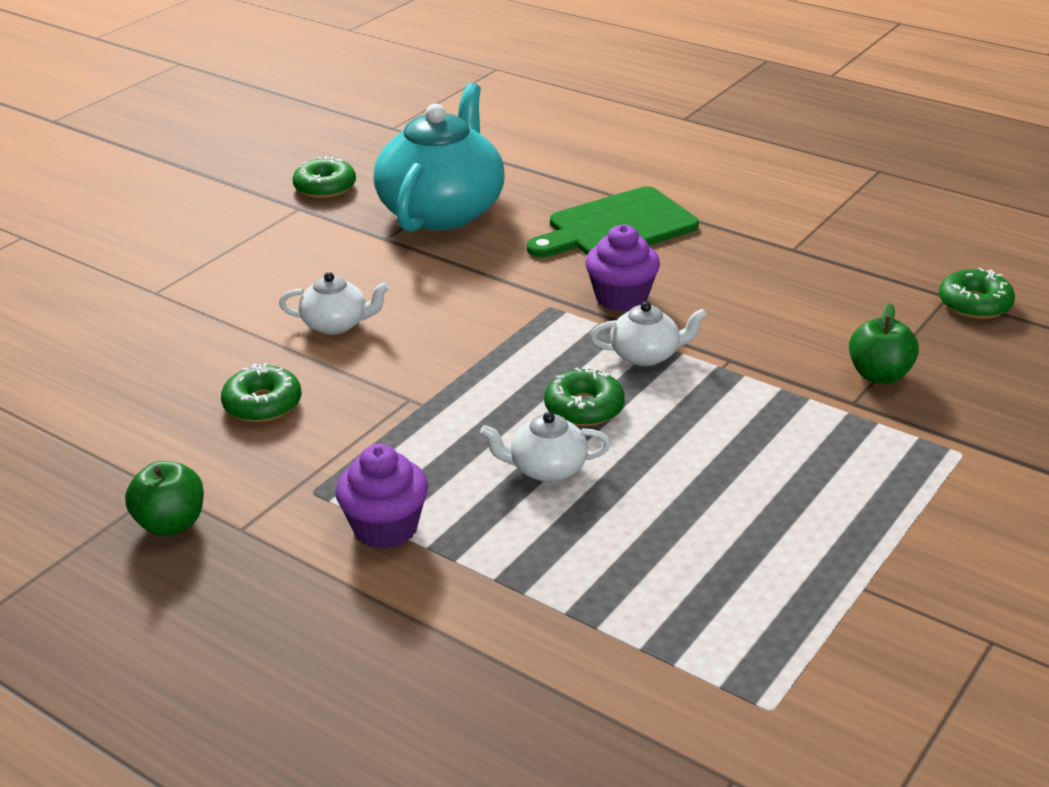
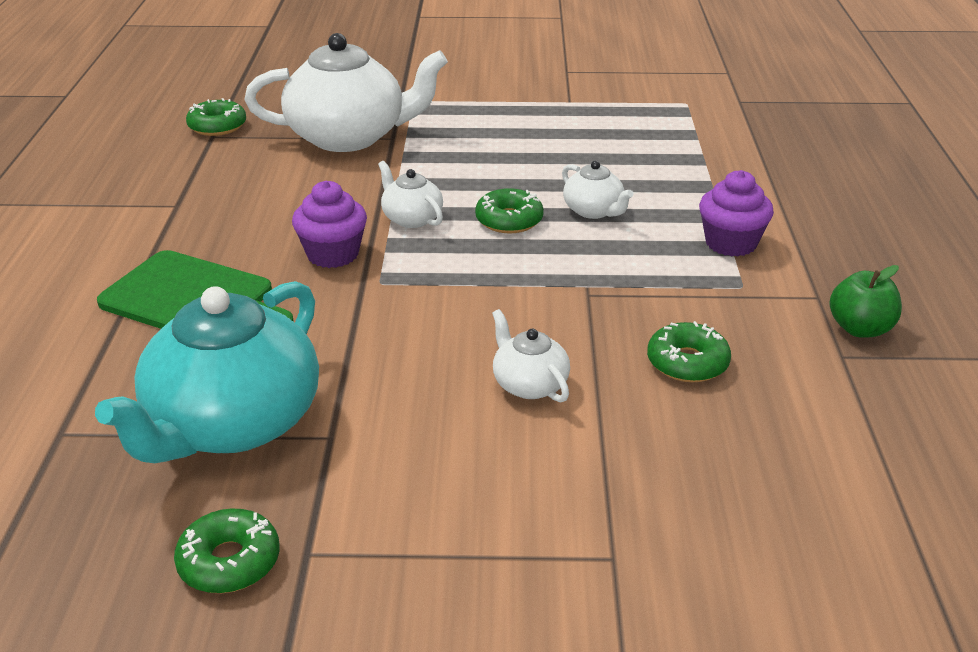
camera: 125 degrees left, 0 degrees up
turquoise teapot [374,83,505,232] -> turquoise teapot turned 45 degrees counterclockwise [95,281,319,463]
green apple [849,303,919,384] -> white teapot [244,33,448,152]

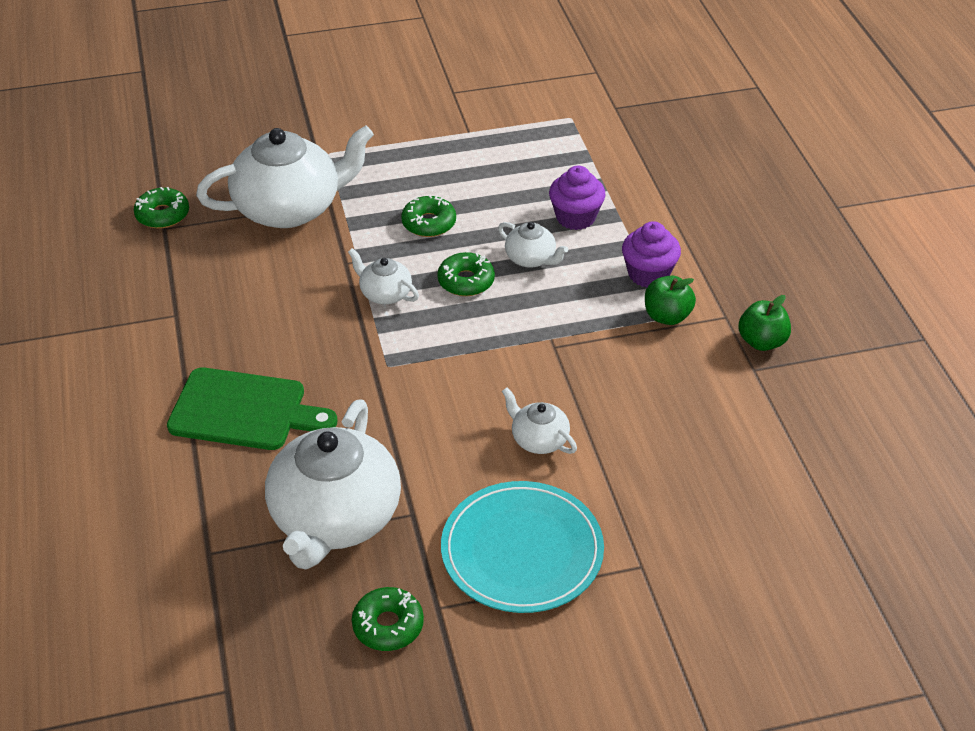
camera: 15 degrees left, 10 degrees up
turquoise teapot [95,281,319,463] -> white teapot [265,399,401,570]
purple cupcake [292,181,367,268] -> purple cupcake moved to [549,166,605,230]
green donut [647,321,731,382] -> green donut moved to [401,195,456,237]
none -> turquoise plate [441,481,604,613]
none -> green apple [645,276,696,325]

